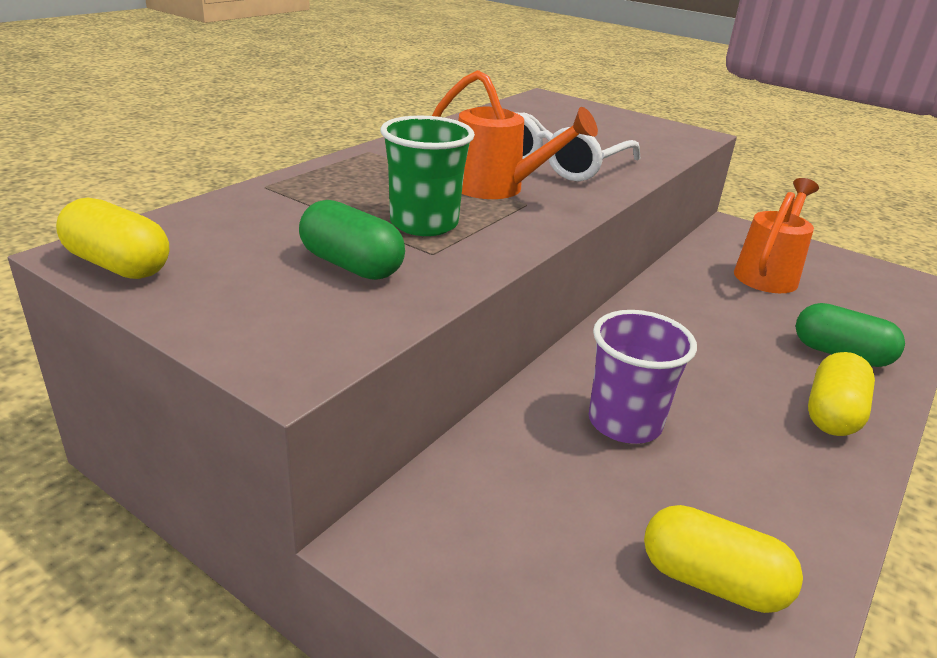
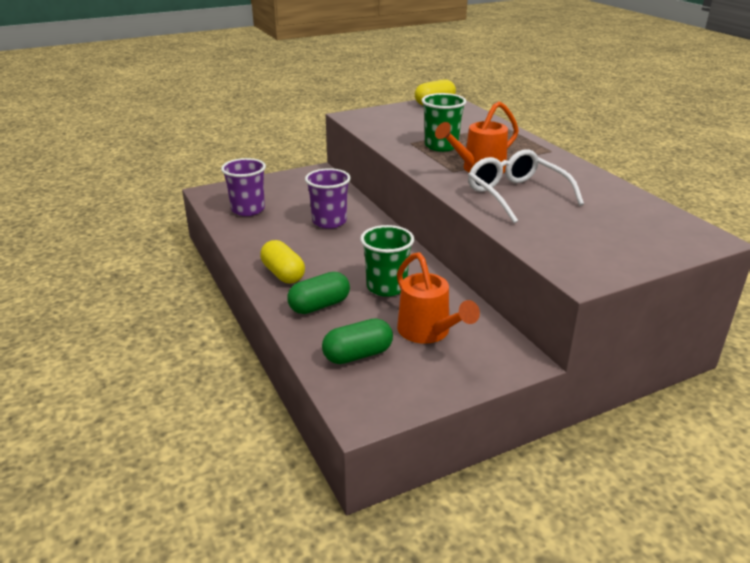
camera: 120 degrees right, 0 degrees up
green capsule [299,200,405,280] -> green capsule moved to [322,318,393,364]
yellow capsule [644,505,803,613] -> purple cup [221,158,266,216]
none -> green cup [360,225,414,297]

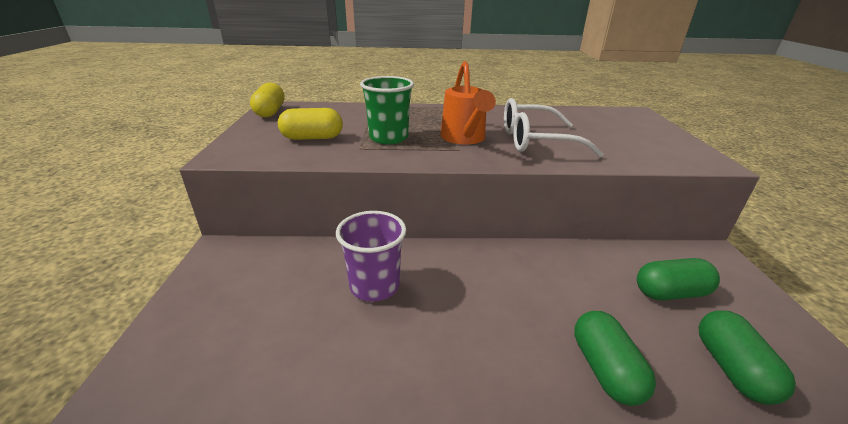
camera: 65 degrees left, 0 degrees up
purple cup [221,158,266,216] -> none
yellow capsule [260,240,305,284] -> yellow capsule moved to [278,108,343,140]
green cup [360,225,414,297] -> none
orange watering can [397,252,480,344] -> green capsule [637,258,720,300]

